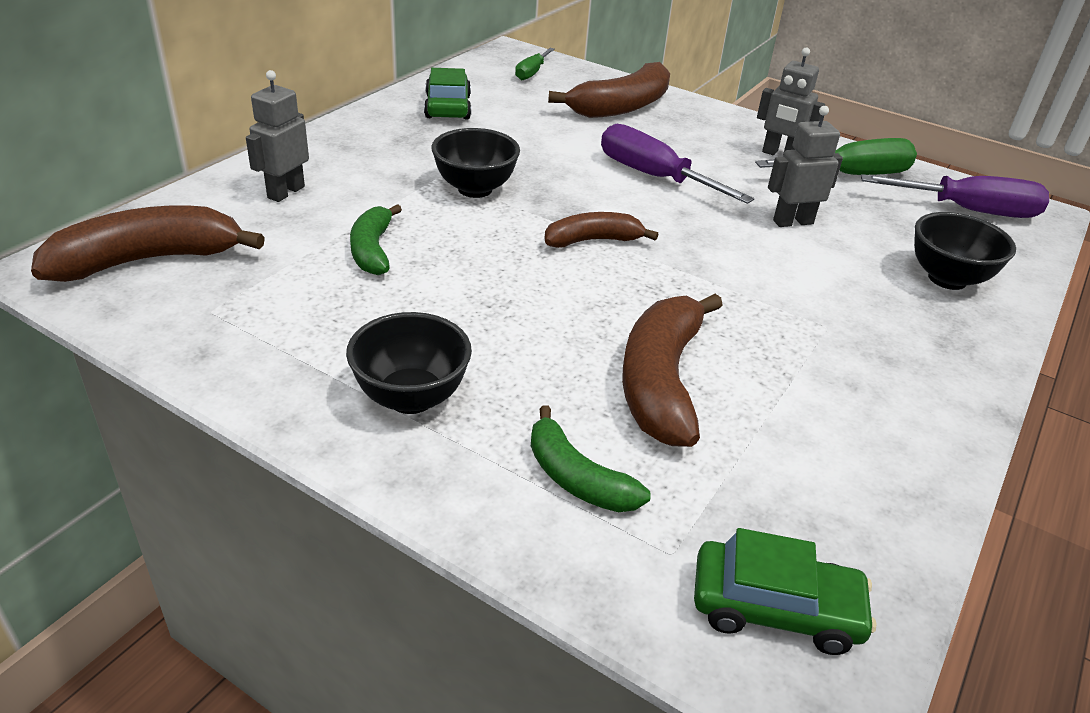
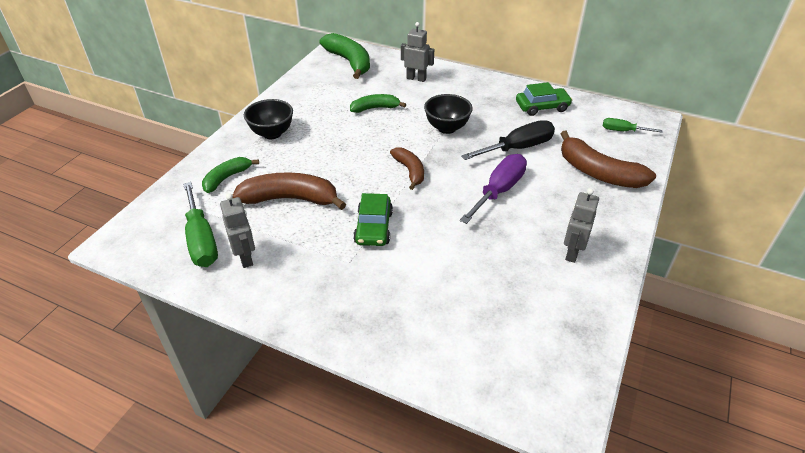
camera: 85 degrees right, 5 degrees up
brown banana [31,206,265,282] -> green banana [319,33,370,79]
green car [694,528,877,655] -> green car moved to [353,193,393,246]
green screwdriver [755,138,917,175] -> green screwdriver moved to [183,182,218,267]
grey robot [768,106,843,227] -> grey robot moved to [220,193,255,268]
purple screwdriver [861,174,1049,218] -> none
black bowl [914,212,1016,290] -> none
none -> black screwdriver [461,120,555,160]

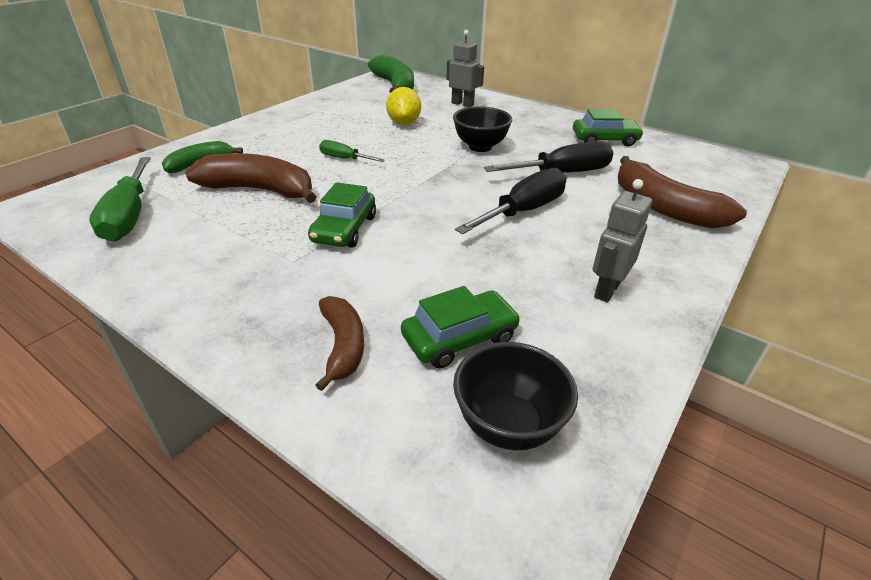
camera: 10 degrees right, 5 degrees down
grey robot [220,193,255,268] -> none
black bowl [244,99,293,139] -> black bowl moved to [453,342,578,450]
green banana [350,94,406,113] -> yellow lemon [386,87,421,125]
brown banana [390,147,424,190] -> brown banana moved to [315,296,364,391]
purple screwdriver [460,154,527,224] -> black screwdriver [455,167,567,234]
green screwdriver [603,118,662,133] -> green screwdriver moved to [319,140,385,162]
none -> green car [401,286,520,368]

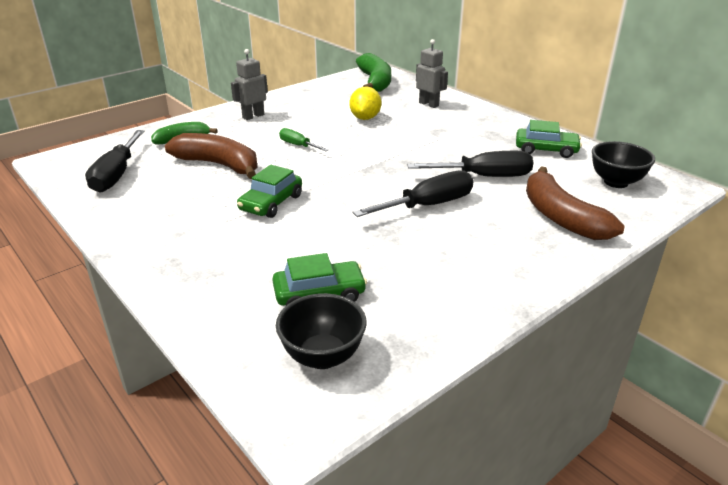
camera: 15 degrees right, 5 degrees down
green screwdriver [89,157,151,242] -> black screwdriver [85,130,144,193]
brown banana [315,296,364,391] -> none
black bowl [453,106,512,152] -> black bowl moved to [592,141,655,188]
grey robot [593,179,652,303] -> grey robot moved to [231,49,268,120]

